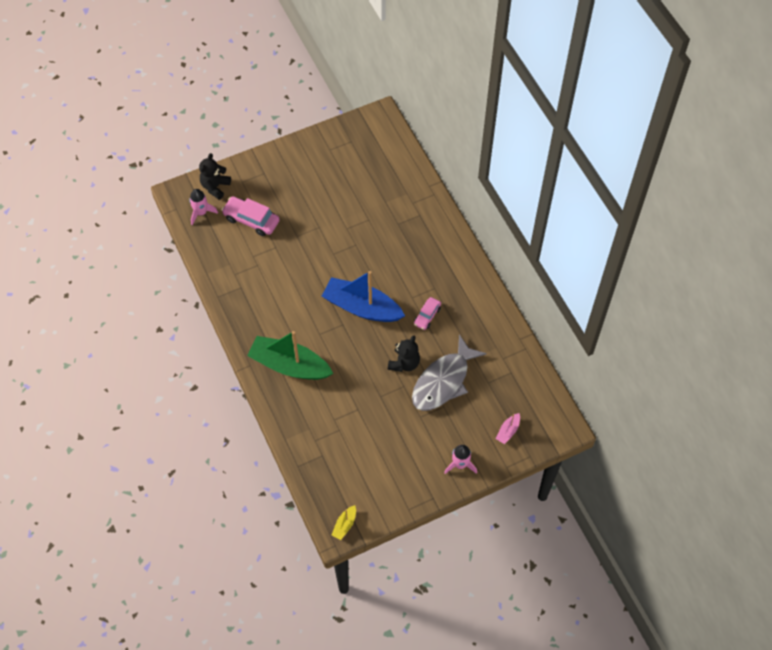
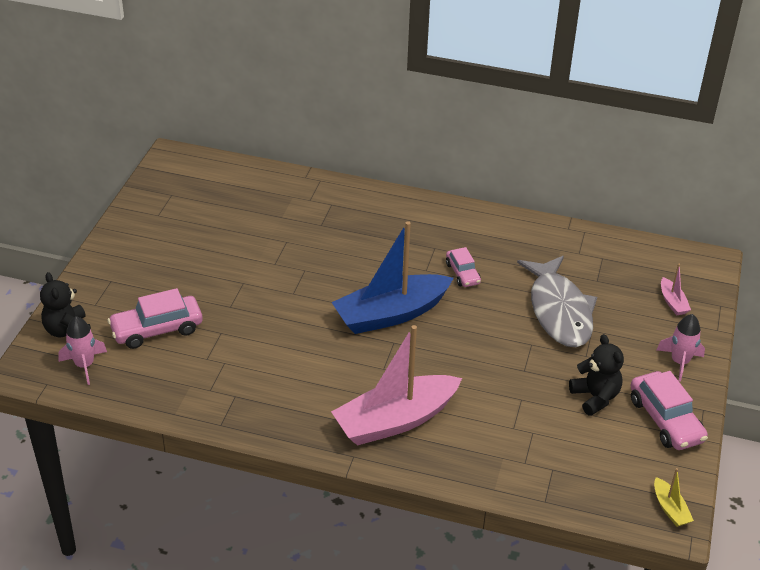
camera: 50 degrees left, 20 degrees down
green boat [247,331,333,380] -> pink boat [331,325,462,446]
black teddy bear [388,335,420,372] -> black teddy bear moved to [569,334,624,416]
none -> pink car [630,371,708,450]

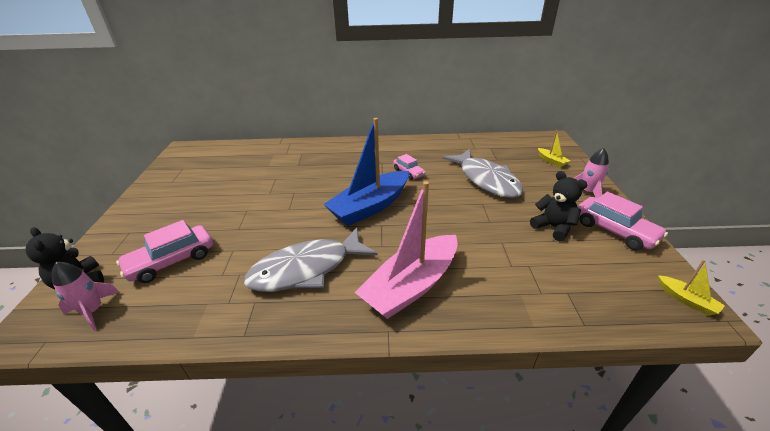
camera: 15 degrees left, 5 degrees down
pink boat [661,264,691,315] -> yellow boat [538,130,570,167]
none -> grey fish [244,227,378,292]

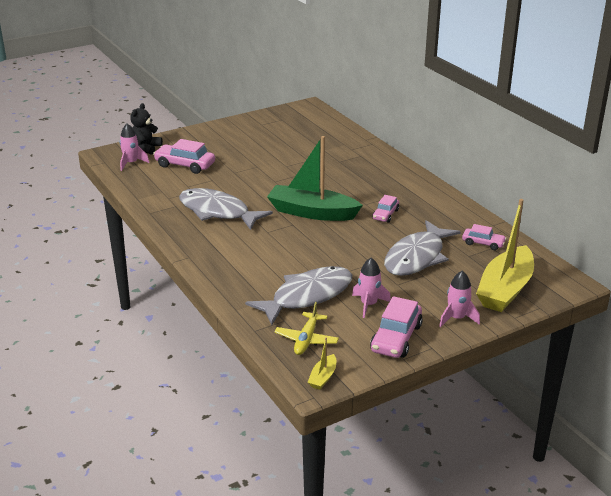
camera: 60 degrees right, 5 degrees down
blue boat [323,118,409,226] -> green boat [267,136,363,221]
pink boat [355,181,458,319] -> none
black teddy bear [530,171,587,241] -> pink rocket [352,258,391,318]
yellow boat [538,130,570,167] -> yellow boat [476,199,534,312], size x2.41
none -> grey fish [245,266,352,325]
none -> yellow plane [274,302,339,355]
none -> pink car [462,224,507,250]

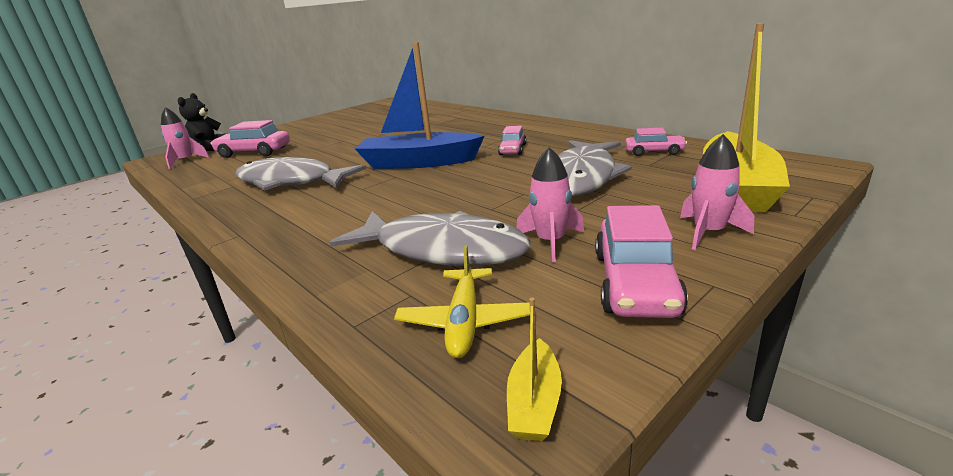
camera: 10 degrees left, 5 degrees down
grey fish [245,266,352,325] -> grey fish turned 75 degrees clockwise [329,211,531,266]
green boat [267,136,363,221] -> blue boat [355,42,484,169]

